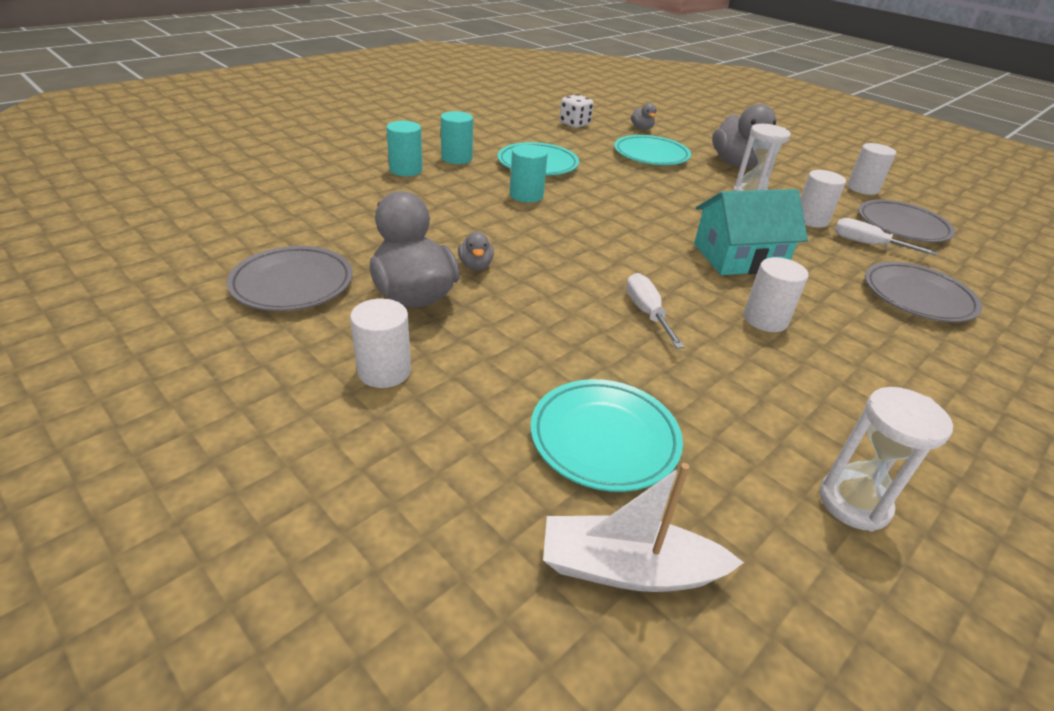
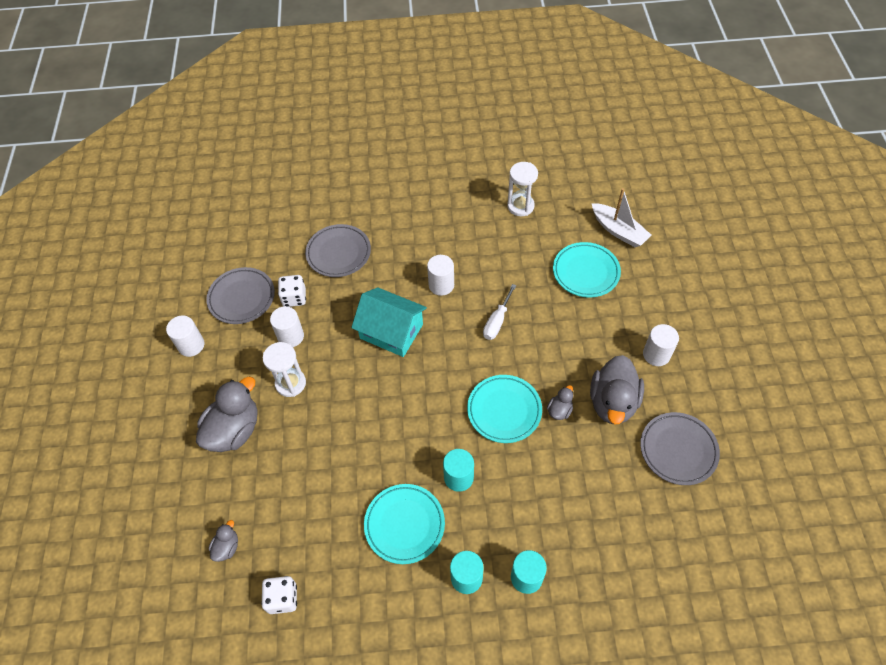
camera: 135 degrees left, 20 degrees up
turquoise plate [614,135,691,165] -> turquoise plate moved to [467,375,542,443]
white screwdriver [835,218,937,255] -> white dice [278,275,306,307]

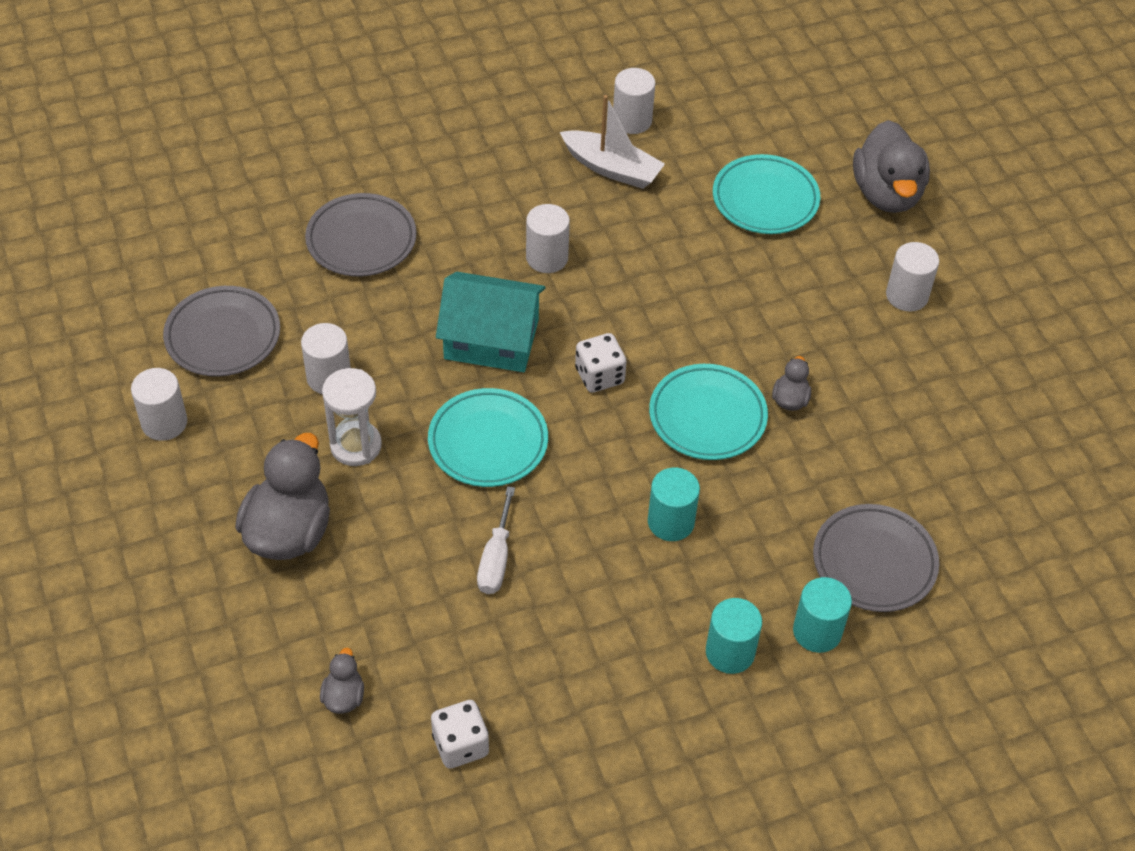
camera: 20 degrees left, 5 degrees down
white dice [278,275,306,307] -> white dice moved to [575,333,627,393]
turquoise plate [364,484,445,564] -> turquoise plate moved to [428,388,548,487]
white screwdriver [483,284,516,340] -> white screwdriver moved to [477,486,515,594]
white hourglass [507,162,538,216] -> white cylinder [613,68,655,134]
grey duck [590,355,644,425] -> grey duck moved to [853,120,930,213]
white boat [591,188,652,247] -> white boat moved to [560,95,665,189]
grey plate [640,412,720,485] -> grey plate moved to [813,504,939,612]

